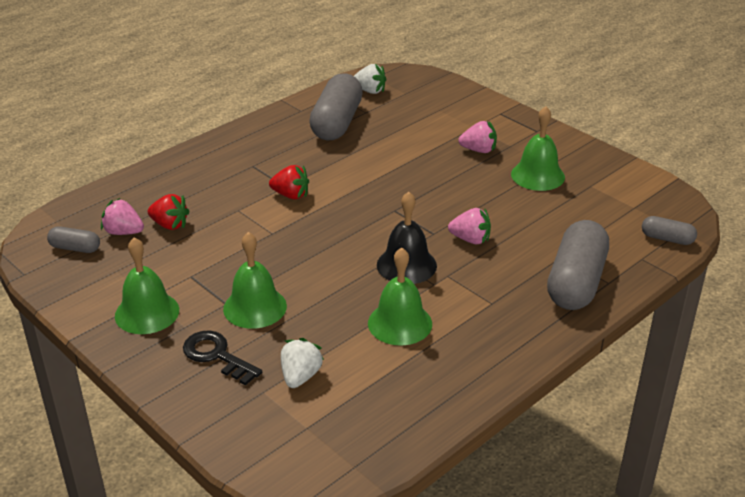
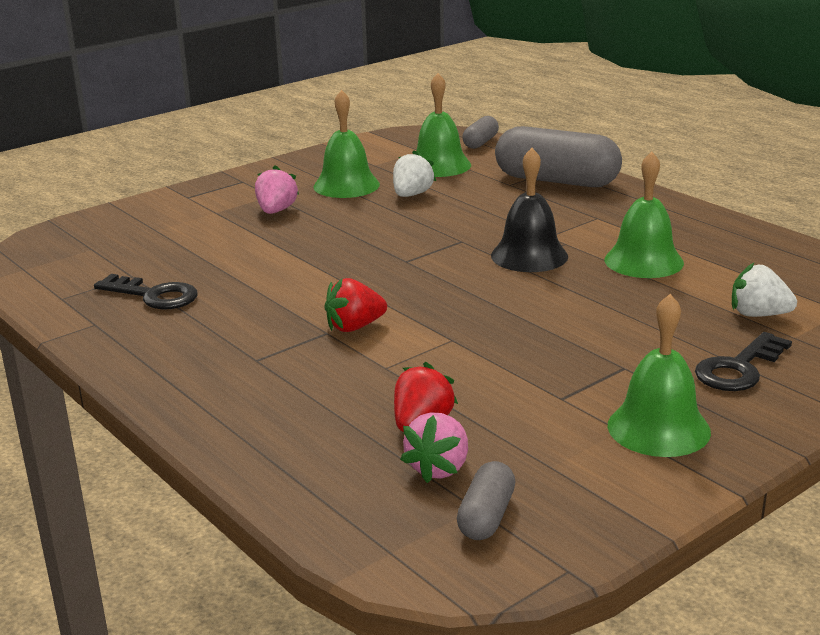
camera: 85 degrees left, 10 degrees down
green bell [223,232,287,329] -> green bell moved to [416,73,471,177]
red strawberry [269,165,309,199] -> red strawberry turned 135 degrees counterclockwise [325,278,387,332]
grey capsule [309,73,363,140] -> black key [94,274,197,309]
white strawberry [354,64,386,94] -> white strawberry moved to [393,150,436,197]
pink strawberry [448,208,491,244] -> none

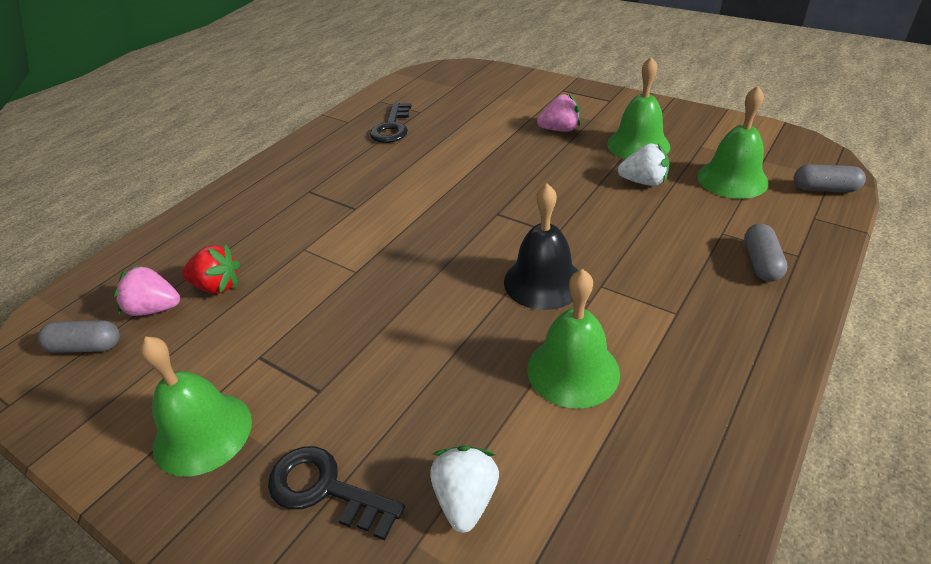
camera: 75 degrees right, 15 degrees up
red strawberry [325,278,387,332] -> none
grey capsule [495,126,622,187] -> grey capsule [744,224,788,282], size x0.48

